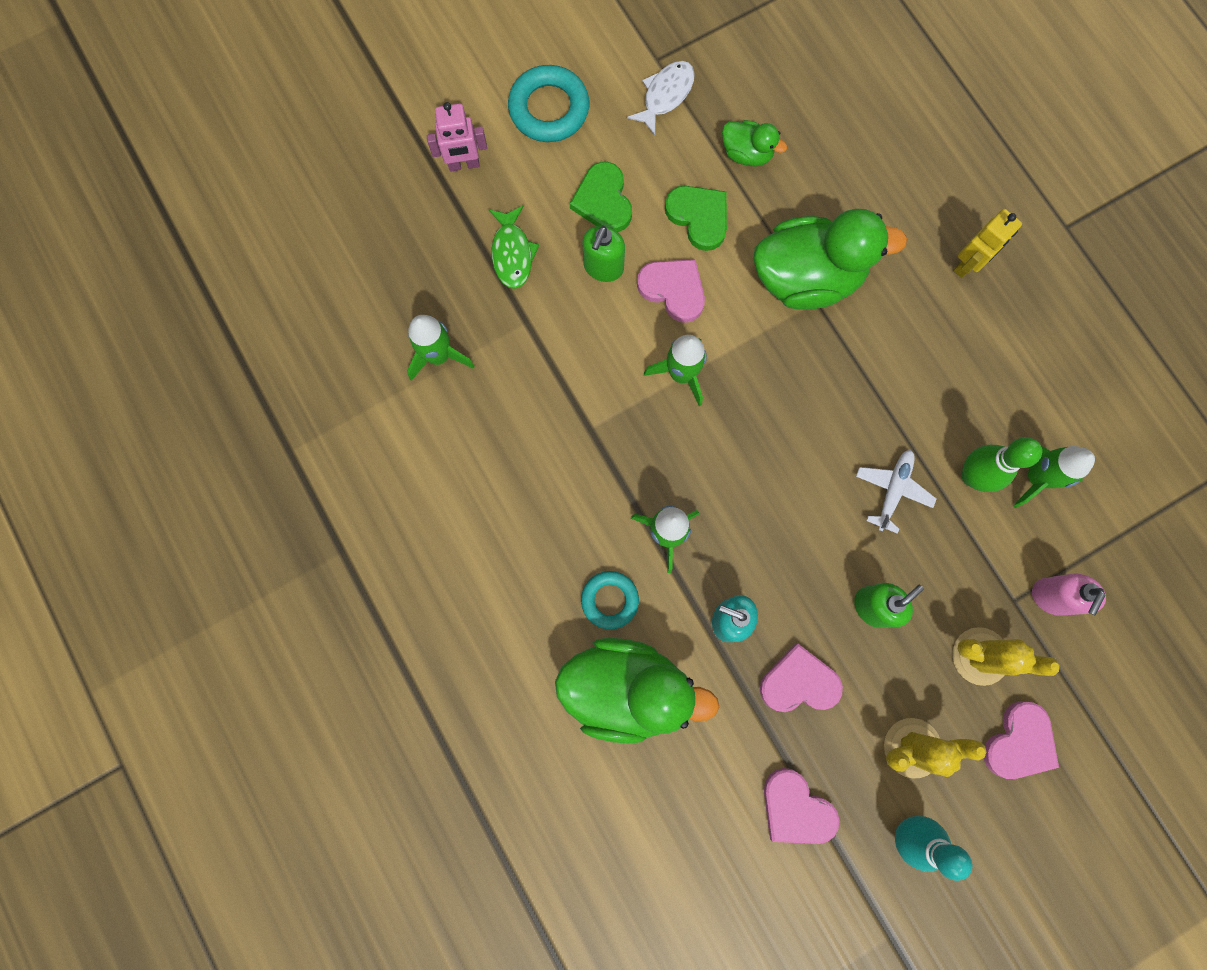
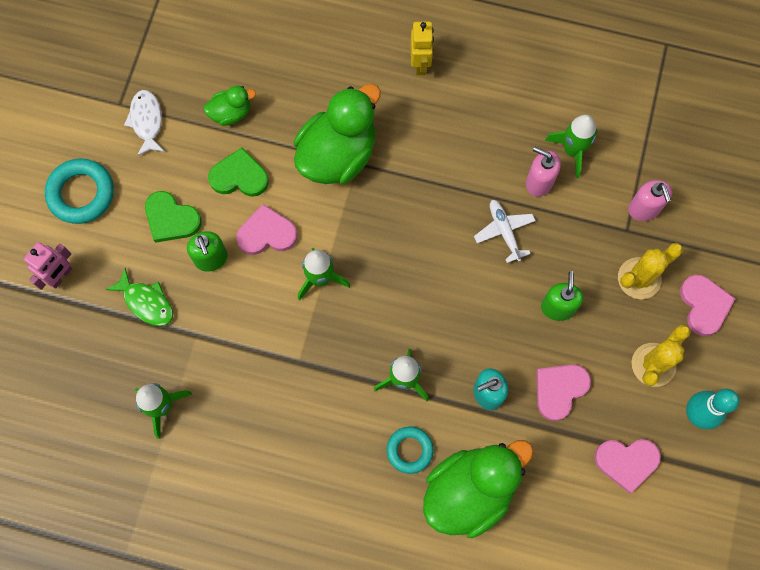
camera: 45 degrees left, 5 degrees down
green bowling pin [962,437,1042,492] -> pink soap dispenser [526,147,561,197]

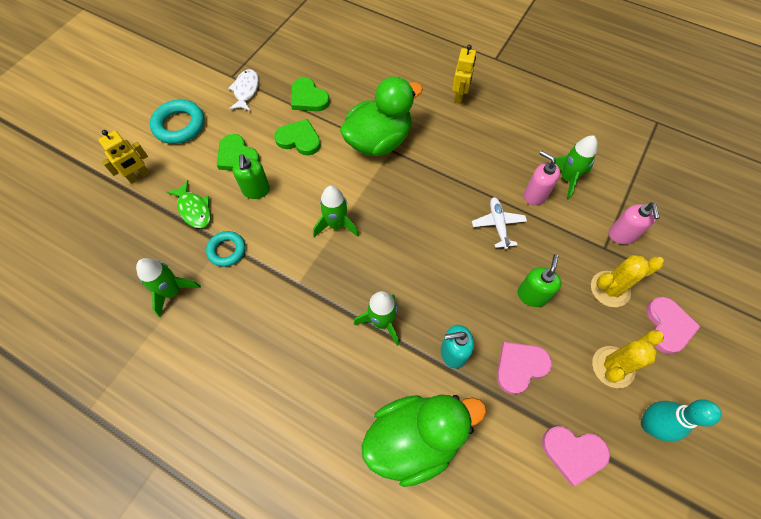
camera: 15 degrees right, 10 degrees down
pink robot [24,242,72,290] -> yellow robot [99,130,150,184]
green duck [204,86,256,126] -> green heart [291,77,330,111]
pink heart [236,204,298,255] -> none
turquoise ring [387,426,434,474] -> turquoise ring moved to [206,231,245,267]

